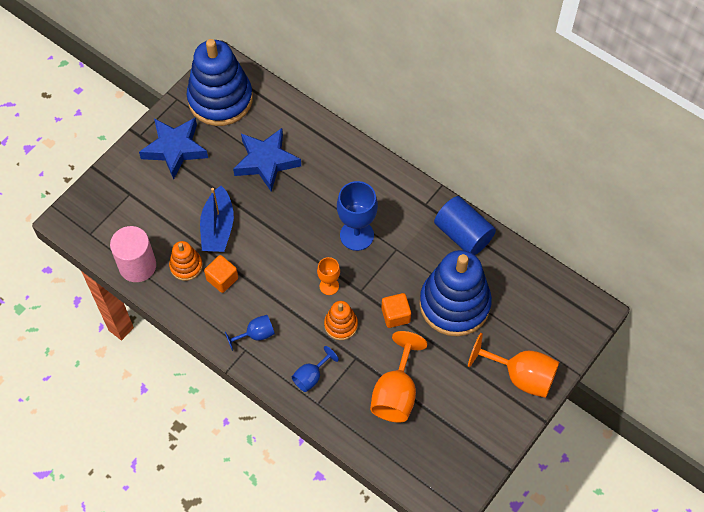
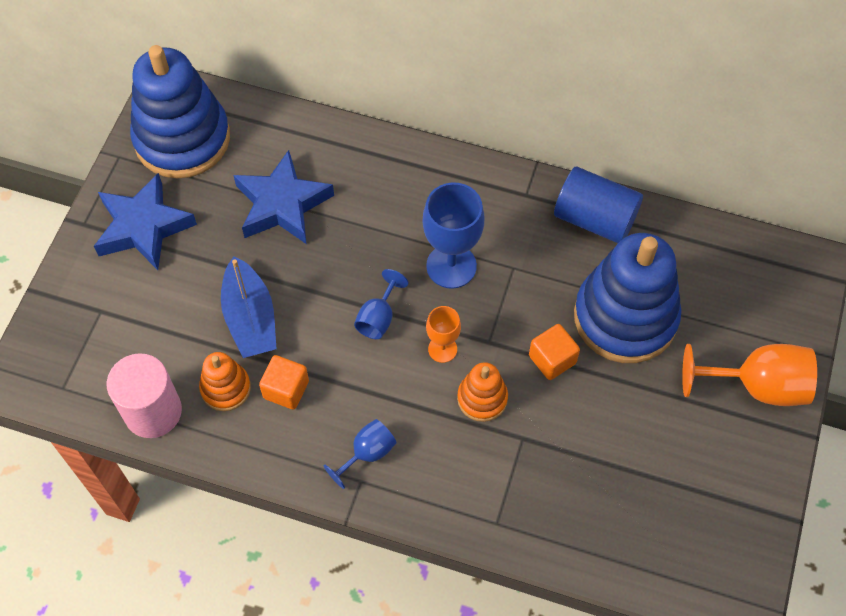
camera: 20 degrees left, 0 degrees up
blue goblet [292,346,339,392] -> blue goblet moved to [354,269,408,339]
orange goblet [370,331,427,423] -> none

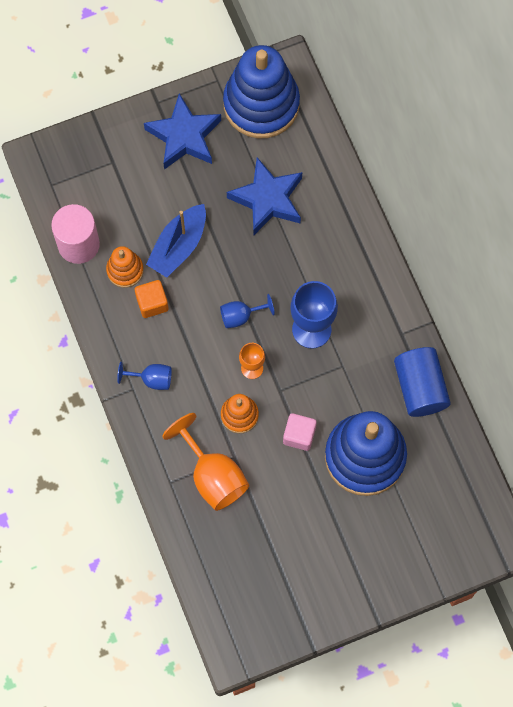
camera: 50 degrees right, 10 degrees up
orange cube [529,324,580,380] -> pink cube [283,413,317,451]
orange goblet [682,344,817,406] -> orange goblet moved to [162,413,249,511]

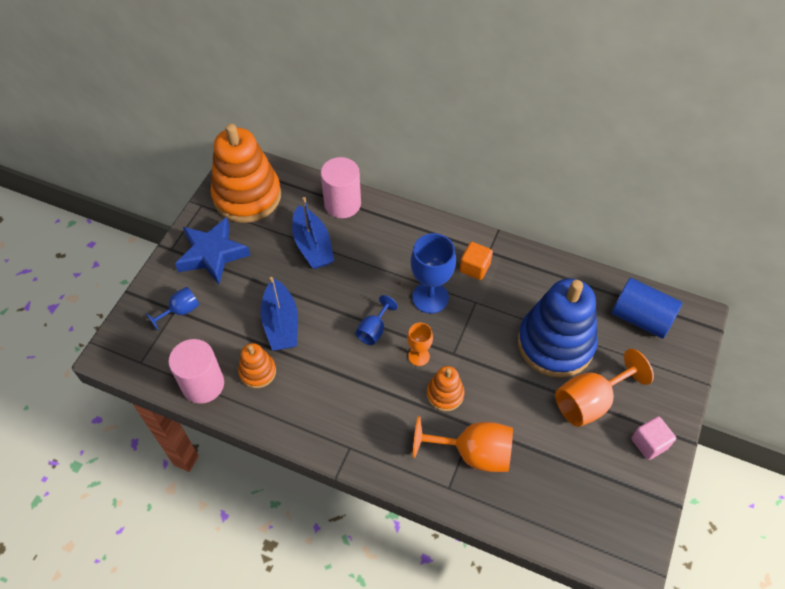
camera: 45 degrees left, 15 degrees down
blue goblet [117,362,172,390] -> blue goblet moved to [146,287,199,331]
orange cube [135,280,169,318] -> orange cube moved to [460,242,493,280]
blue stacking toy [223,45,300,138] -> orange stacking toy [210,123,281,223]
blue star [227,157,302,235] -> blue boat [292,197,334,269]
pink cube [283,413,317,451] -> pink cube moved to [631,416,676,460]
blue cylinder [394,347,451,417] -> blue cylinder moved to [612,278,682,339]
none -> pink cylinder [321,157,361,218]
none -> orange goblet [555,348,654,427]

